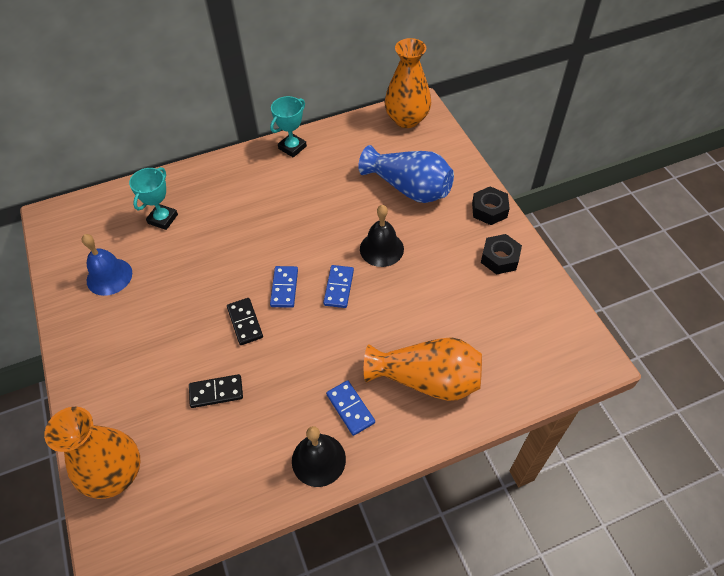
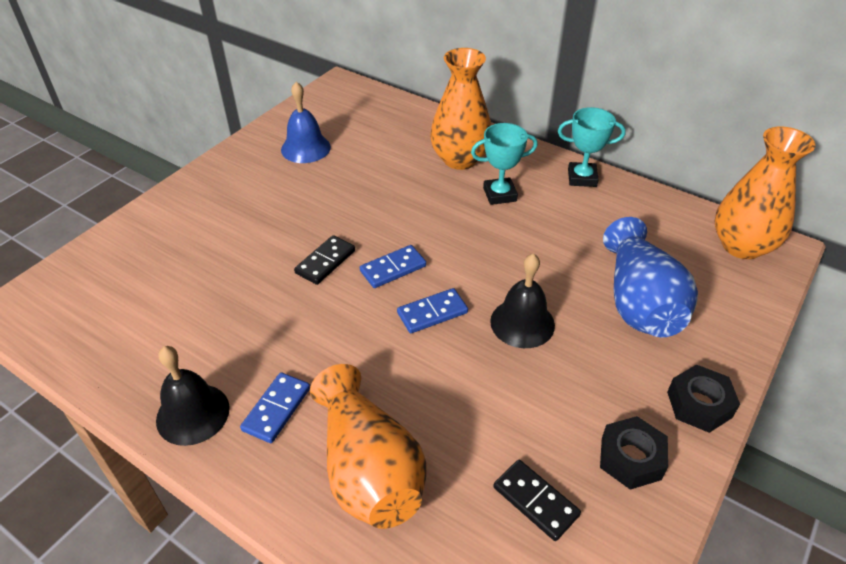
camera: 55 degrees right, 10 degrees down
orange vase [44,407,141,499] -> orange vase moved to [430,48,491,170]
turquoise trophy [129,167,178,230] -> turquoise trophy moved to [471,123,538,205]
black domino [189,374,243,408] -> black domino moved to [493,460,581,541]

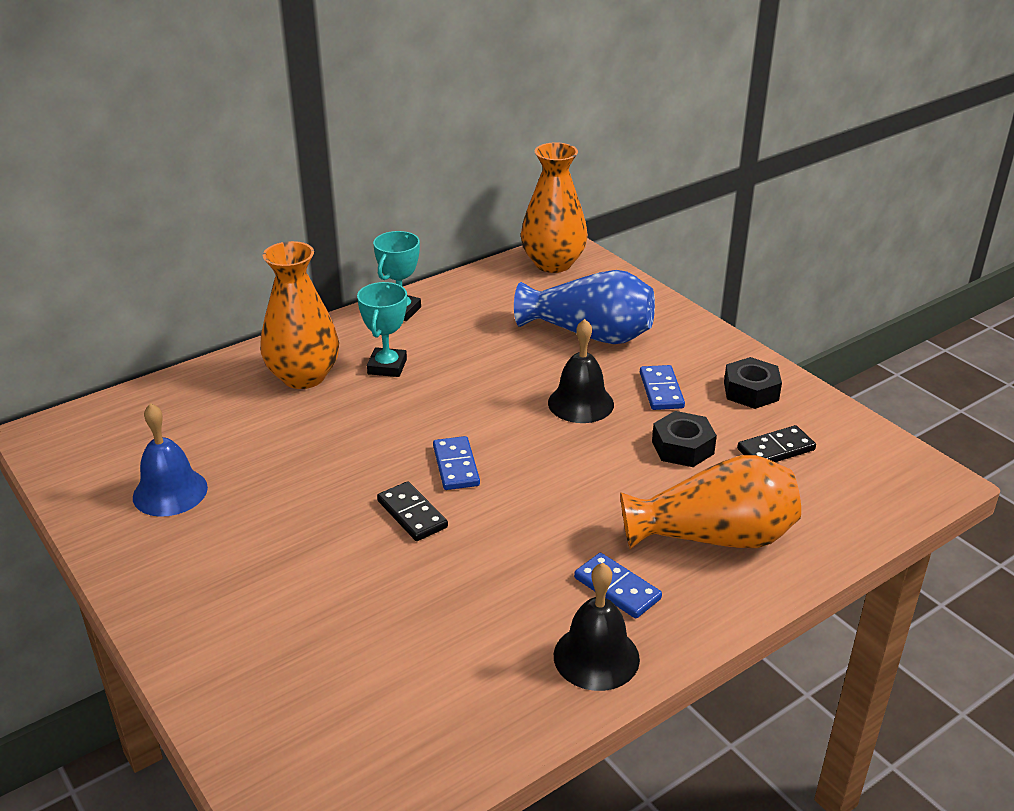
camera: 70 degrees left, 10 degrees down
blue domino [397,288,468,333] -> blue domino moved to [640,365,685,410]
black nut [667,364,740,433] -> black nut moved to [652,411,717,467]

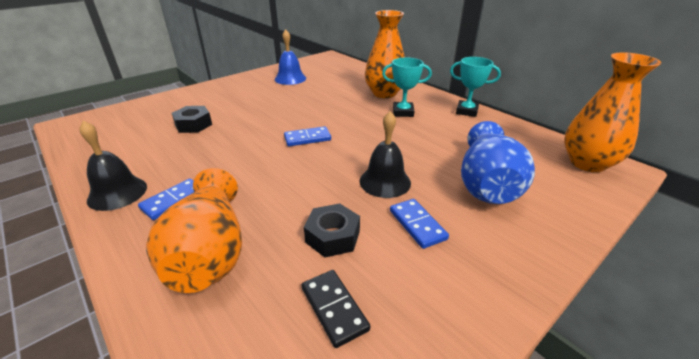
camera: 85 degrees right, 0 degrees up
black domino [377,481,448,541] -> none
blue domino [640,365,685,410] -> blue domino turned 75 degrees clockwise [390,199,449,249]
black nut [724,357,782,409] -> black nut moved to [172,106,212,133]

